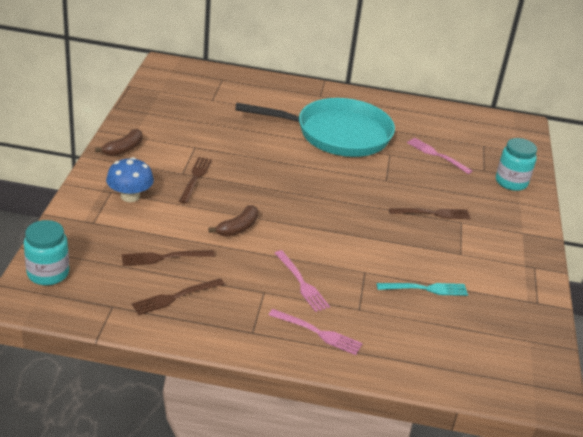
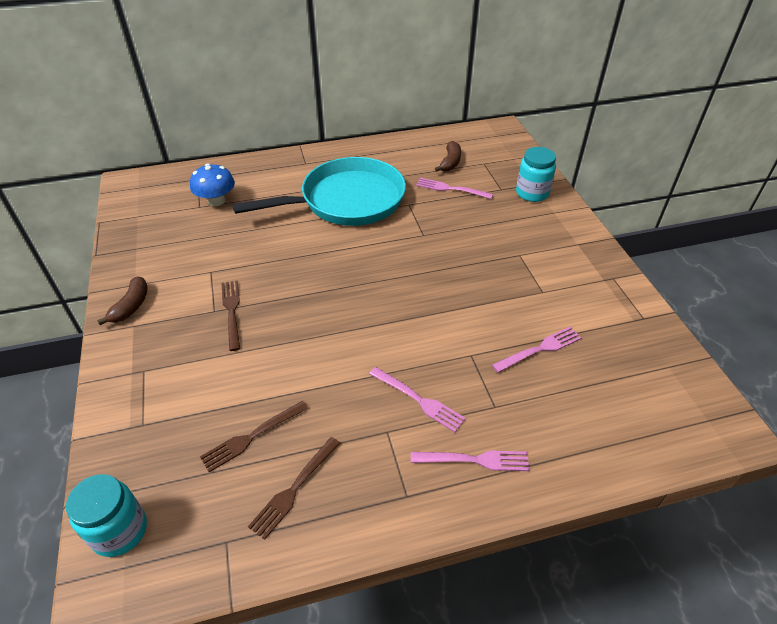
camera: 20 degrees left, 10 degrees up
blue mushroom [106,157,154,202] -> blue mushroom moved to [190,163,235,206]
brown banana [208,205,258,237] -> brown banana moved to [435,141,461,172]
turquoise fork [377,283,468,296] -> pink fork [492,327,581,373]
brown fork [389,208,471,219] -> none

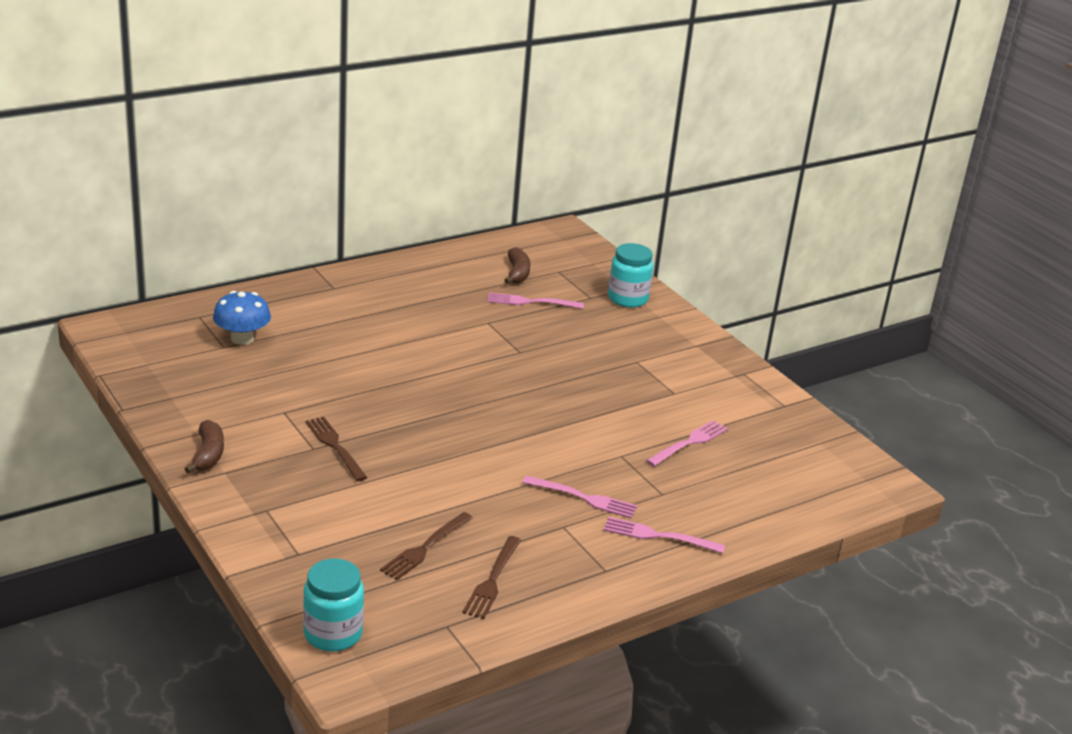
camera: 20 degrees left, 15 degrees down
turquoise pan [232,157,406,226] -> none
pink fork [411,450,530,471] -> pink fork turned 150 degrees counterclockwise [604,517,725,553]

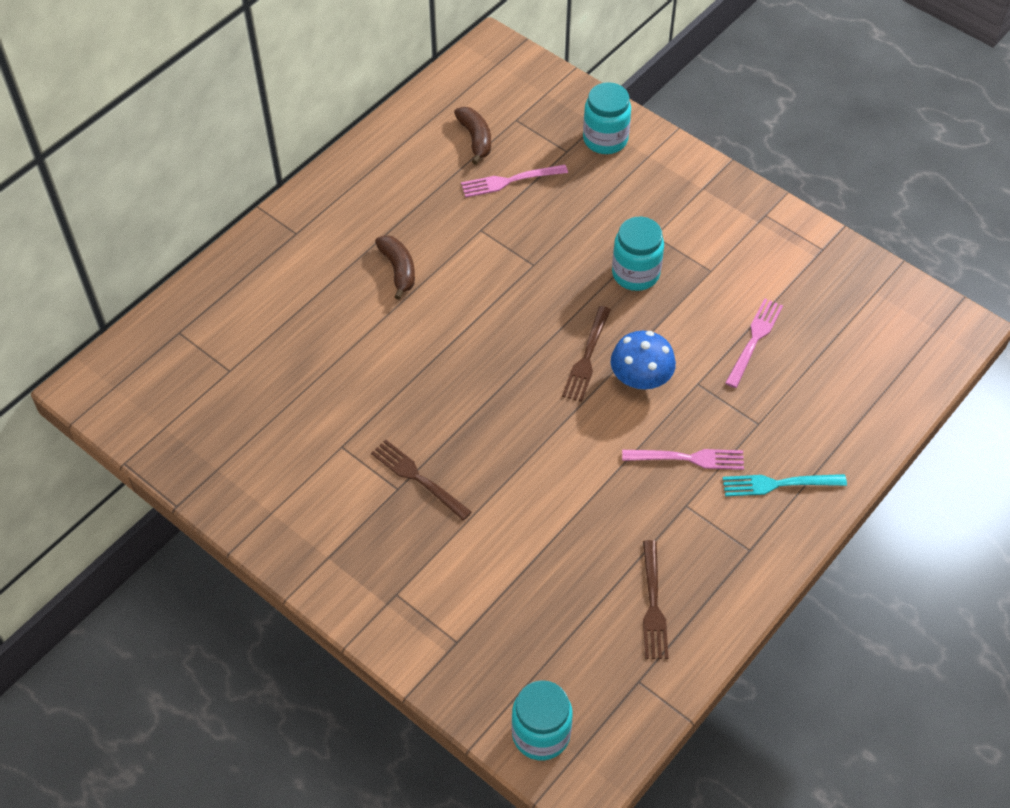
camera: 15 degrees left, 25 degrees up
brown banana [185,420,224,473] -> brown banana moved to [375,235,415,300]
blue mushroom [213,291,271,345] -> blue mushroom moved to [611,331,676,390]
brown fork [380,512,473,580] -> brown fork moved to [562,306,611,402]
pink fork [604,517,725,553] -> turquoise fork [723,474,847,496]
none -> turquoise jar [612,217,664,291]

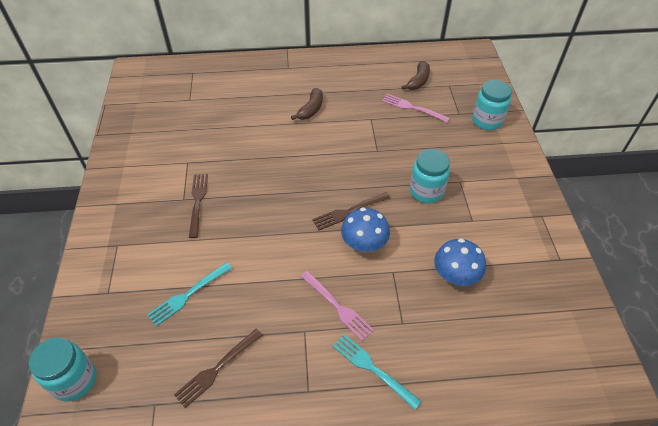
camera: 45 degrees right, 5 degrees down
pink fork [725,298,783,388] -> blue mushroom [434,238,486,286]
none -> turquoise fork [147,262,232,326]

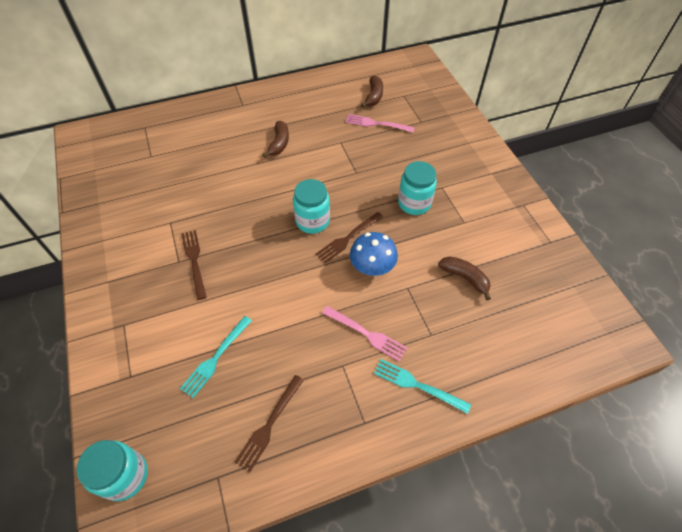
camera: 15 degrees left, 5 degrees up
blue mushroom [434,238,486,286] -> brown banana [438,256,491,300]
turquoise jar [472,80,512,130] -> turquoise jar moved to [293,179,330,234]

